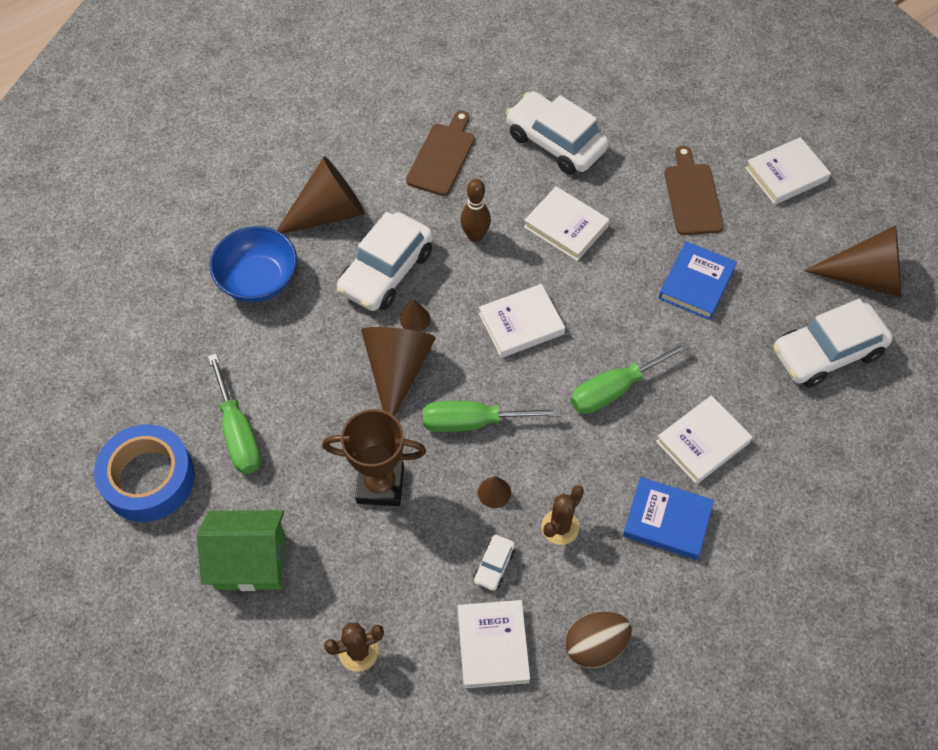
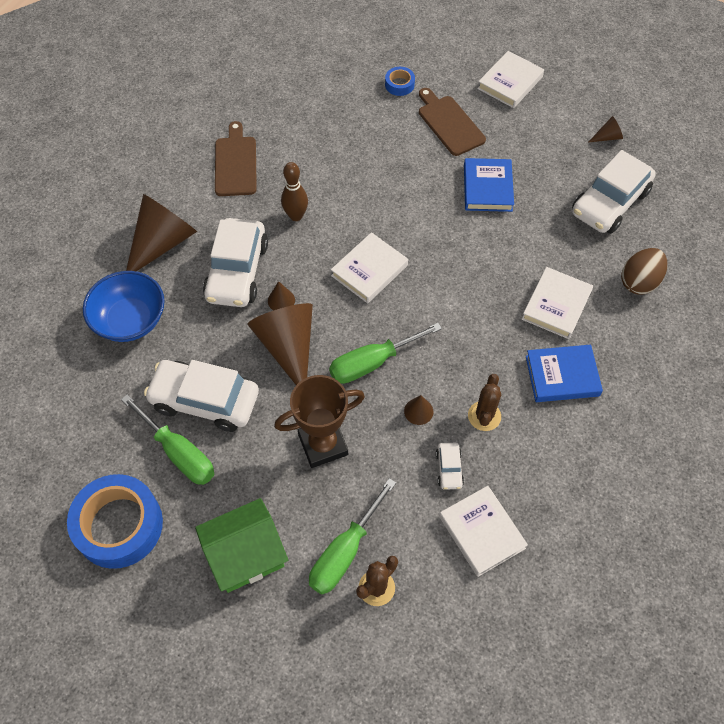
camera: 25 degrees left, 0 degrees up
white car [506,91,609,175] -> white car moved to [144,360,259,432]
white book [524,186,609,261] -> none
brown egg [565,612,632,668] -> brown egg moved to [621,248,667,295]
green screwdriver [570,341,689,414] -> green screwdriver moved to [309,478,396,594]
brown cone [804,225,901,297] -> brown cone [589,116,623,142], size x0.43
none -> blue tape [385,67,415,96]

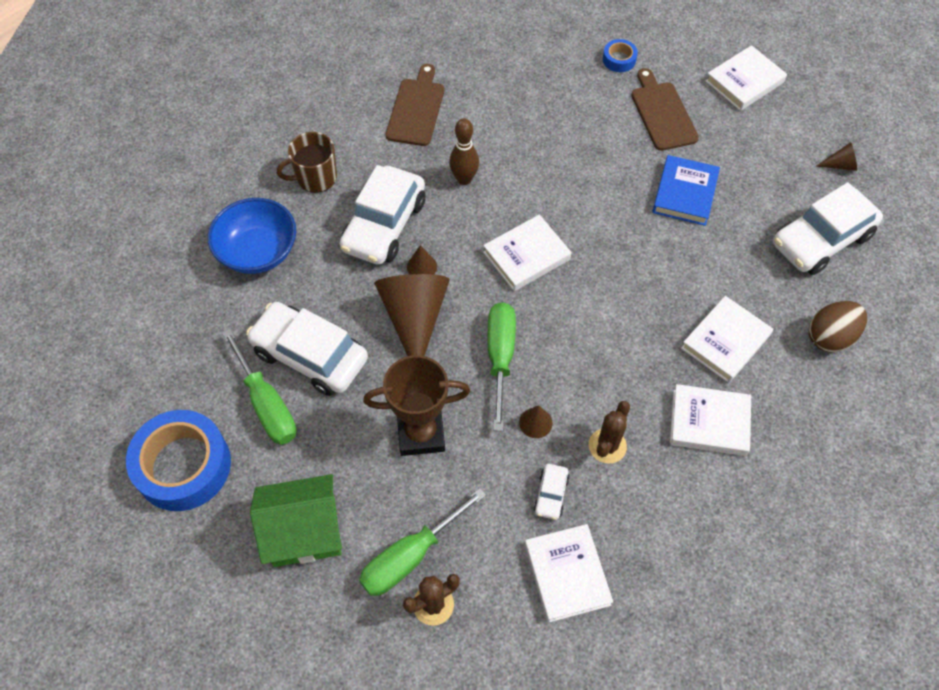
camera: 15 degrees right, 0 degrees up
brown cone [126,194,197,272] -> brown mug [277,132,337,193]
green screwdriver [329,323,442,384] -> green screwdriver turned 105 degrees clockwise [488,302,516,431]
blue book [526,345,603,402] -> white book [670,384,751,456]

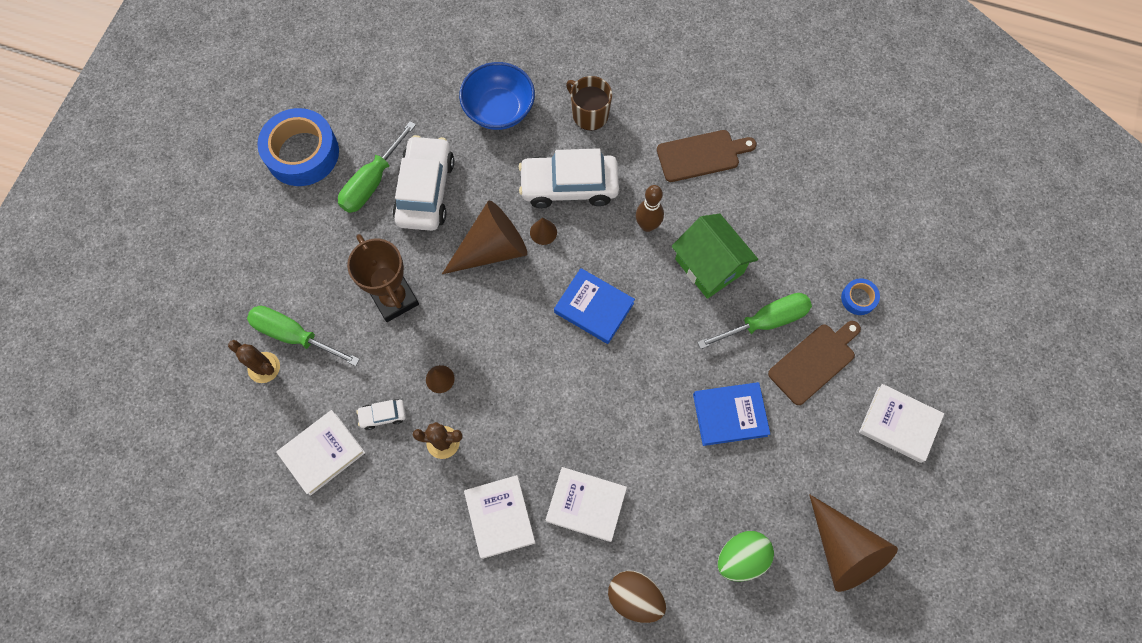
camera: 65 degrees right, 10 degrees up
green house [250,474,342,567] -> green house moved to [672,214,758,299]
white book [483,214,572,291] -> blue book [554,268,635,344]
green screwdriver [488,302,516,431] -> green screwdriver moved to [697,293,812,349]
white car [773,182,883,275] -> green egg [717,531,774,581]
brown cone [816,142,857,171] -> brown cone [809,494,898,592], size x2.35

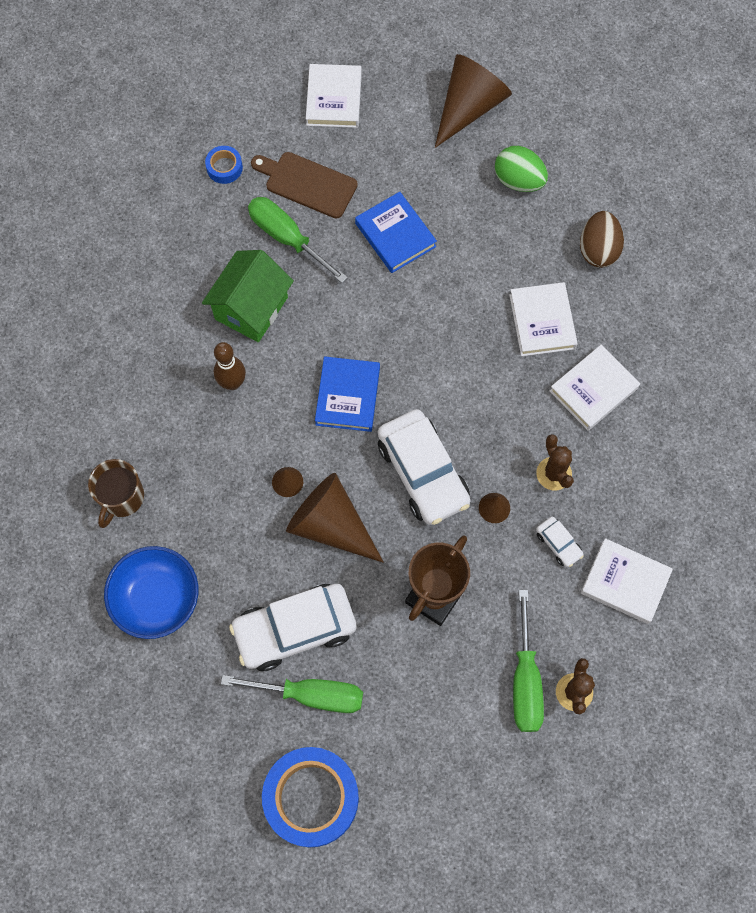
camera: 115 degrees left, 0 degrees up
white car [519,148,619,208] -> white car moved to [378,409,471,525]
brown cutting board [657,130,757,182] -> none

